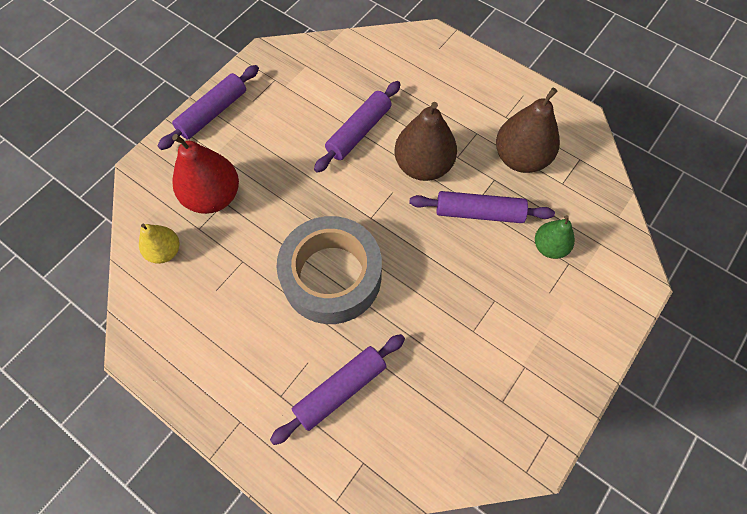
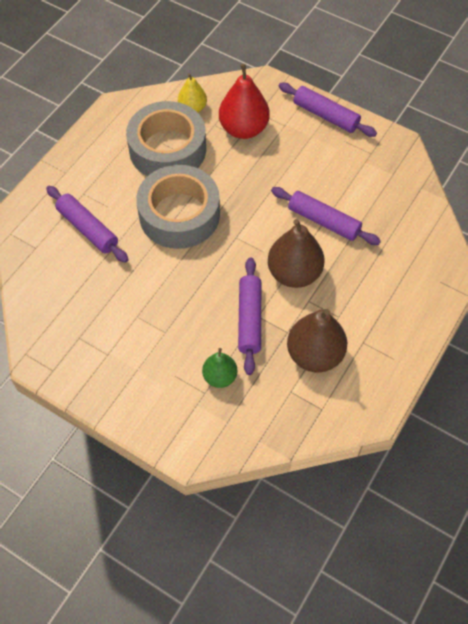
camera: 85 degrees right, 5 degrees down
none -> grey tape [126,101,206,176]

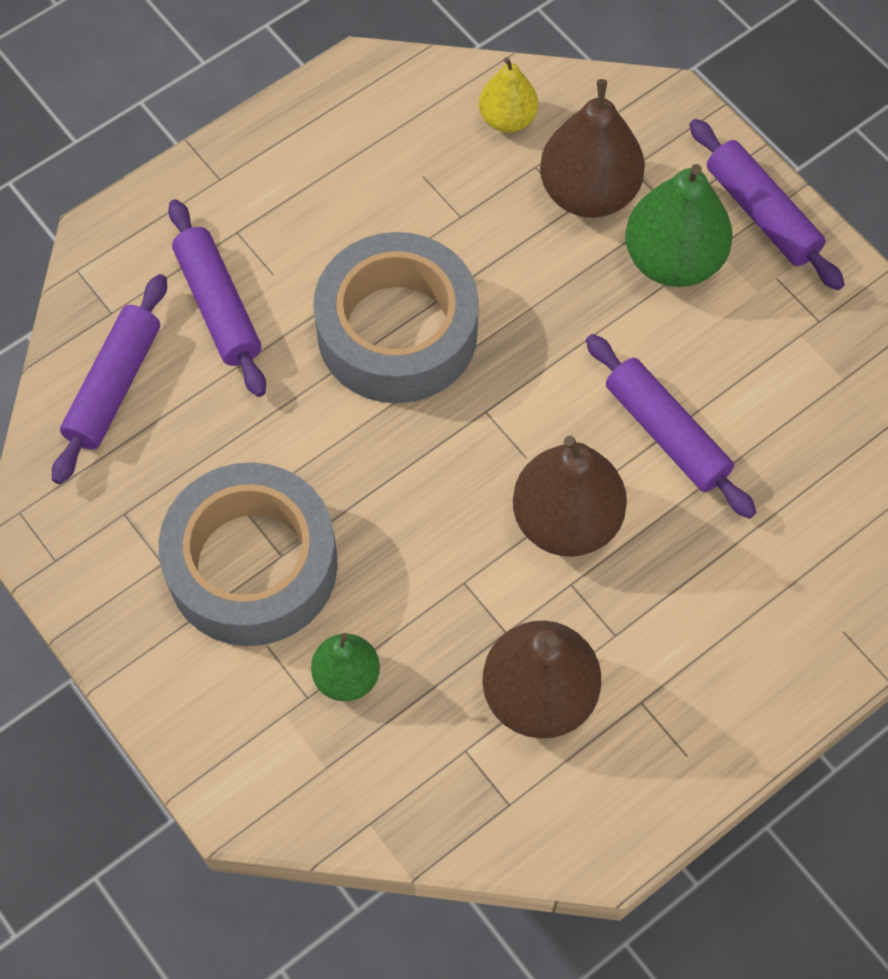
camera: 20 degrees right, 5 degrees up
grey tape [126,101,206,176] -> grey tape moved to [159,462,338,646]
red pear [219,64,270,139] -> brown pear [540,79,645,218]
purple rolling pin [238,257,261,375] -> purple rolling pin moved to [52,274,167,484]
none -> green pear [625,164,733,287]

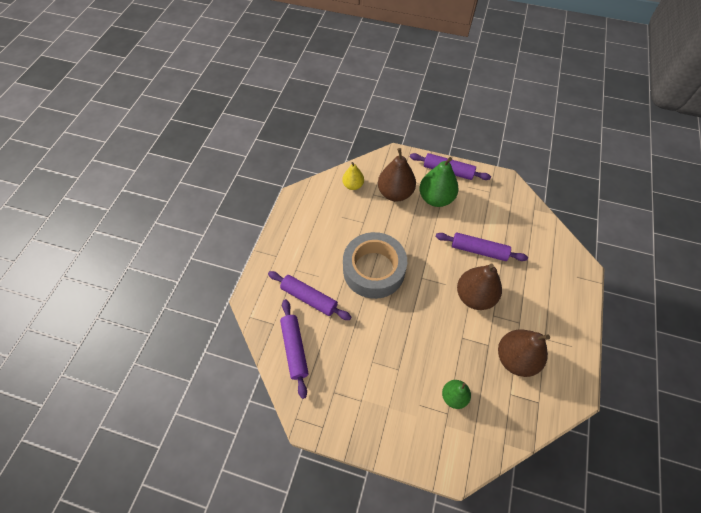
camera: 35 degrees left, 5 degrees down
grey tape [159,462,338,646] -> none

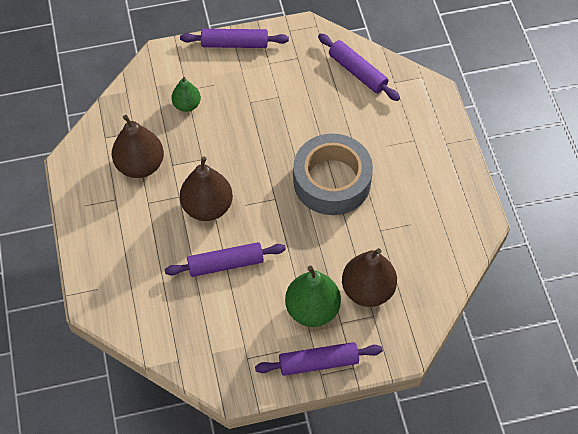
camera: 150 degrees right, 0 degrees up
purple rolling pin [268,271,351,320] -> purple rolling pin moved to [180,29,289,48]
yellow pear [342,162,364,190] -> none

